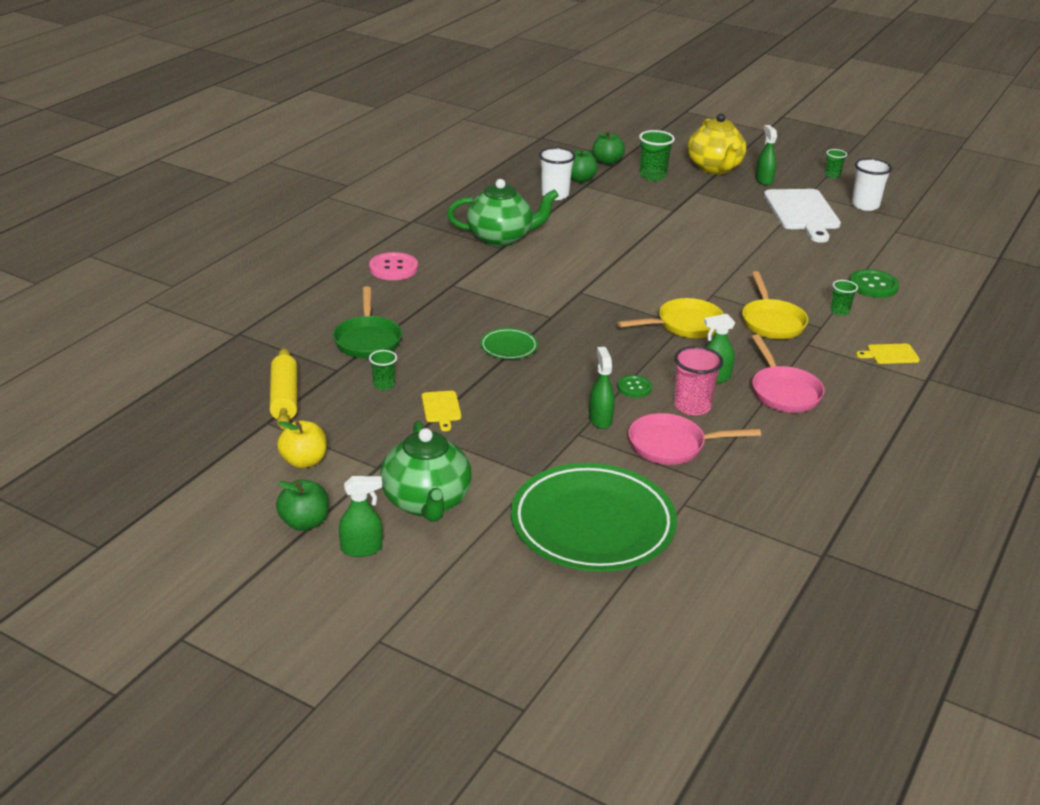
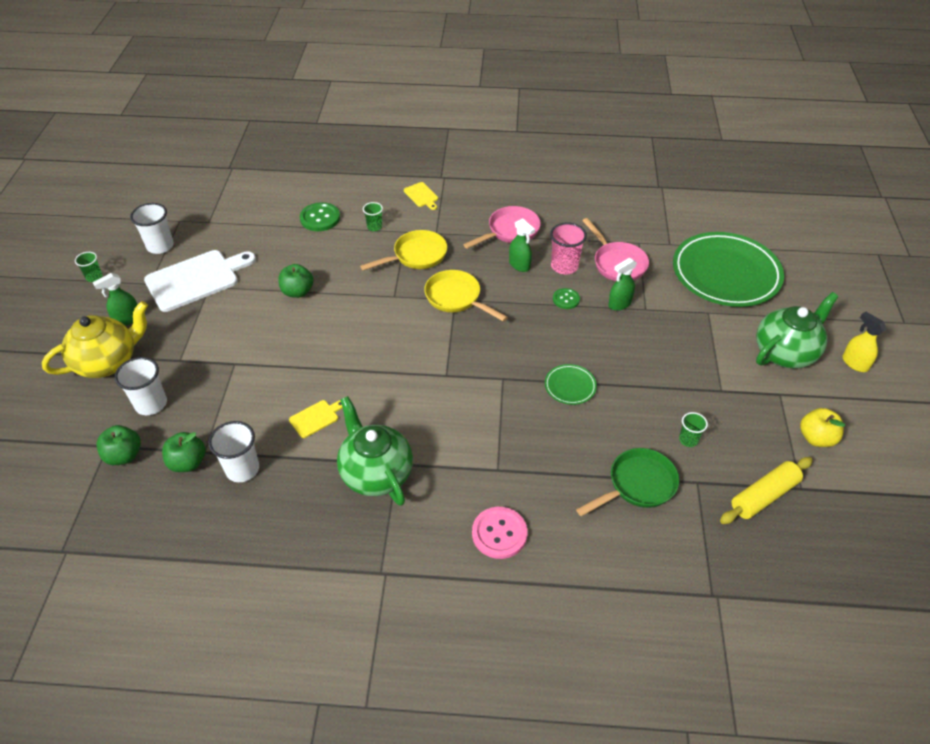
camera: 115 degrees left, 15 degrees up
green apple [276,480,329,531] -> green apple moved to [278,264,314,298]
green spray bottle [339,476,383,557] -> yellow spray bottle [842,311,887,372]
yellow cutting board [422,391,461,431] -> yellow cutting board moved to [289,400,343,438]
green cup [639,130,675,181] -> white cup [115,357,167,415]

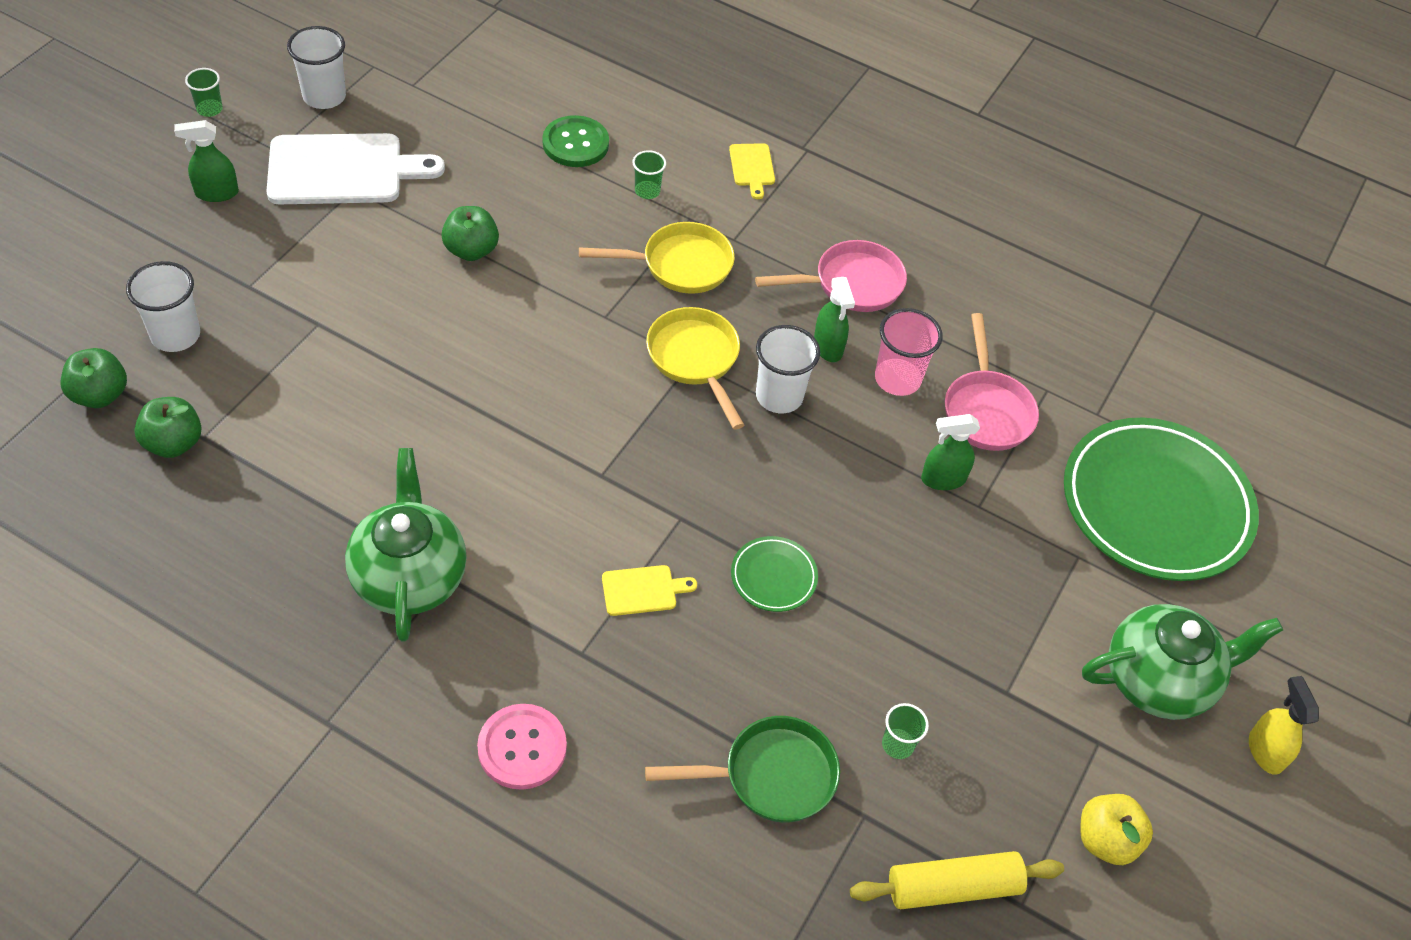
camera: 20 degrees right, 5 degrees up
yellow teapot [42,301,148,378] -> none
white cup [208,421,259,482] -> white cup moved to [756,325,820,413]
yellow cutting board [289,400,343,438] -> yellow cutting board moved to [602,565,697,616]
green button [553,288,580,309] -> none

